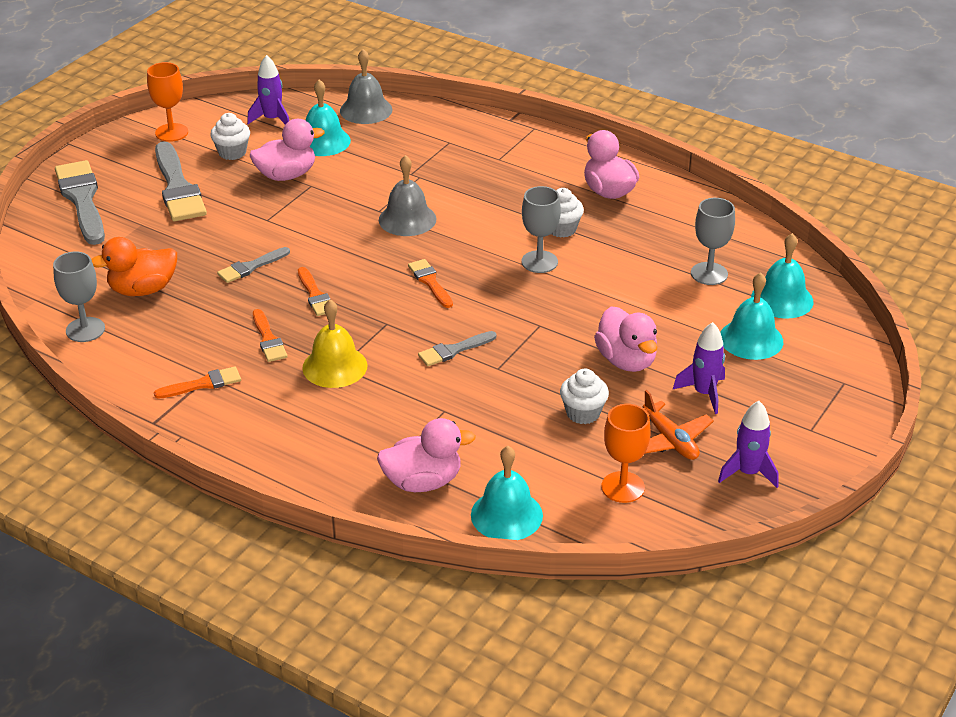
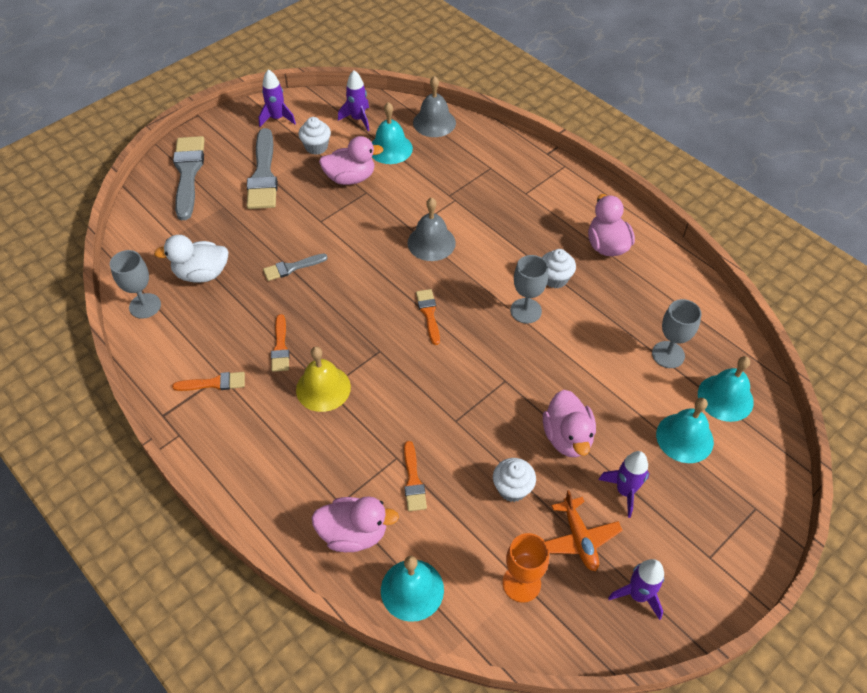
camera: 15 degrees right, 15 degrees up
orange duck [91,237,177,296] -> white duck [154,235,229,283]
orange goblet [147,62,188,142] -> purple rocket [259,69,296,127]
orange brush [298,267,330,316] -> orange brush moved to [404,441,427,511]
grey brush [418,331,497,366] -> none

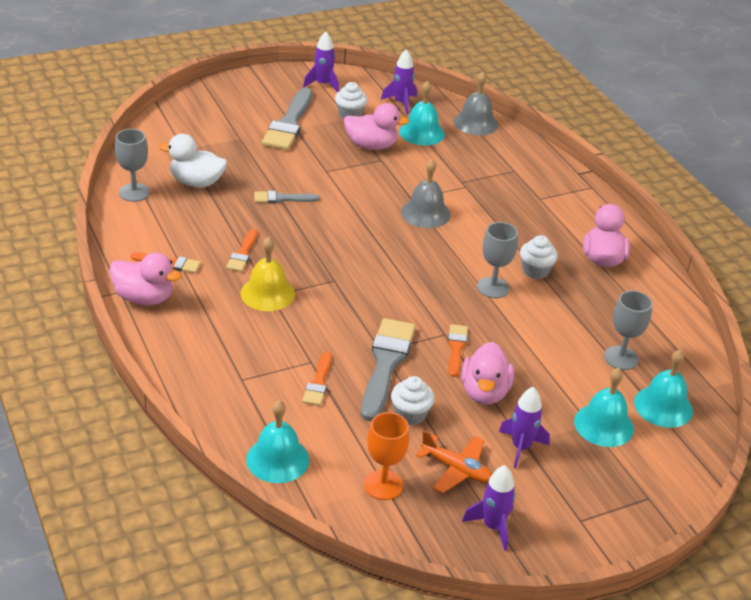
camera: 15 degrees right, 15 degrees down
grey brush [173,136,205,220] -> grey brush moved to [361,318,415,421]
pink duck [311,496,399,552] -> pink duck moved to [109,252,181,305]
orange brush [416,289,440,345] -> orange brush moved to [448,324,468,377]
orange plane [545,490,623,571] -> orange plane turned 60 degrees counterclockwise [416,430,492,493]

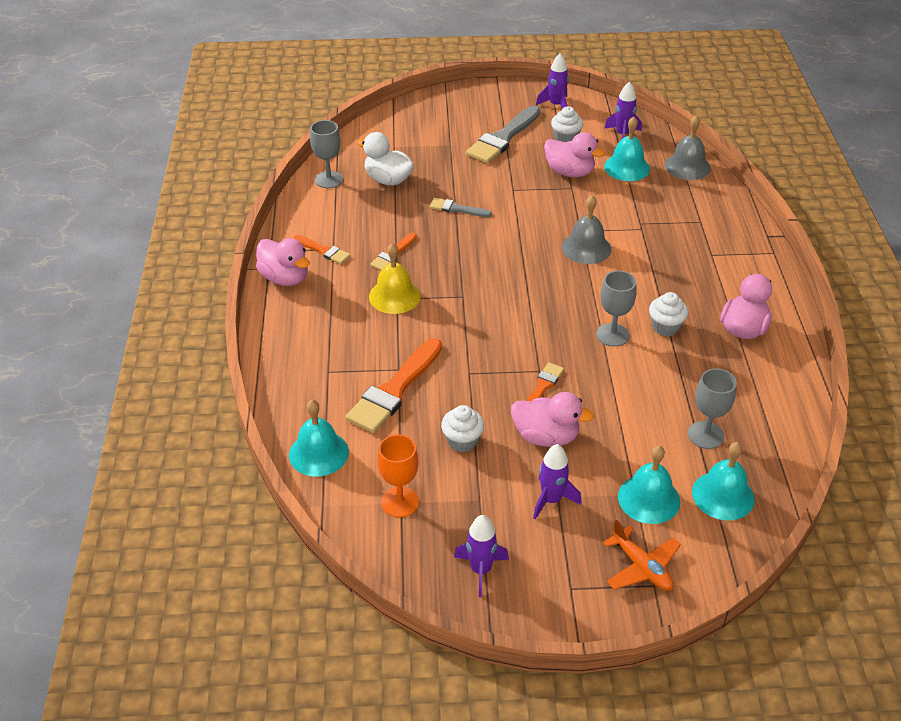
camera: 25 degrees right, 5 degrees up
orange brush [302,351,332,406] -> orange brush [346,338,442,433], size x1.90
grey brush [361,318,415,421] -> none
orange plane [416,430,492,493] -> orange plane moved to [603,519,681,591]
pink duck [461,342,514,405] -> pink duck turned 105 degrees counterclockwise [511,392,594,447]

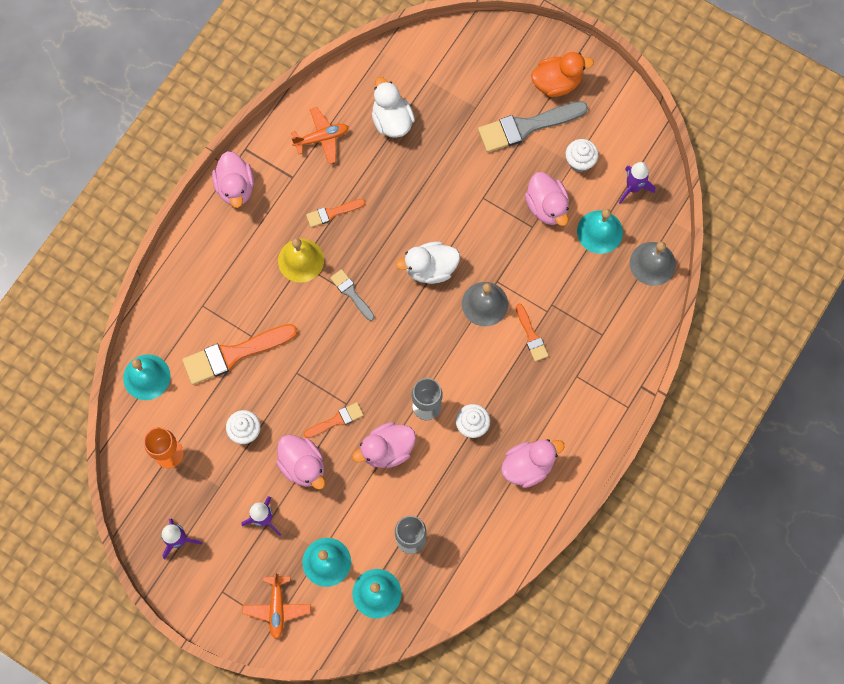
camera: 35 degrees right, 30 degrees up
orange brush [294,235,351,264] -> orange brush moved to [516,303,549,362]
grey goblet [310,120,343,188] -> none
grey brush [430,198,492,217] -> grey brush moved to [330,269,374,321]
purple rocket [536,53,569,109] -> none
none -> orange plane [291,107,349,164]
none -> pink duck [352,422,416,468]
none -> white duck [395,242,460,284]
none -> orange duck [531,52,594,97]

